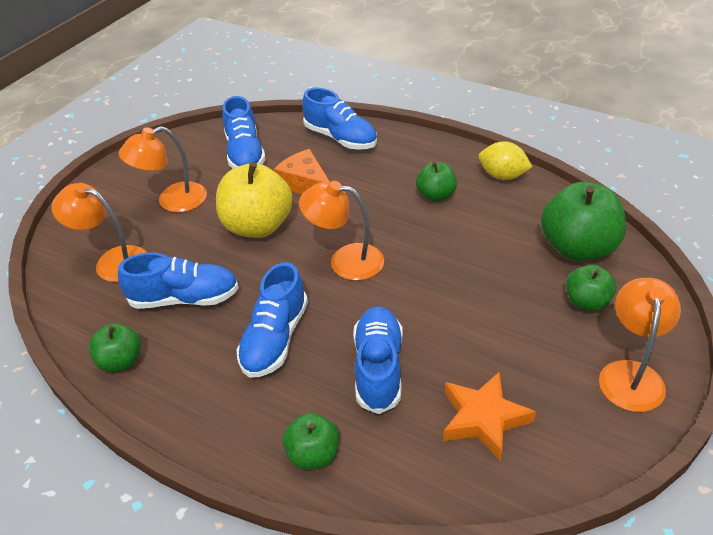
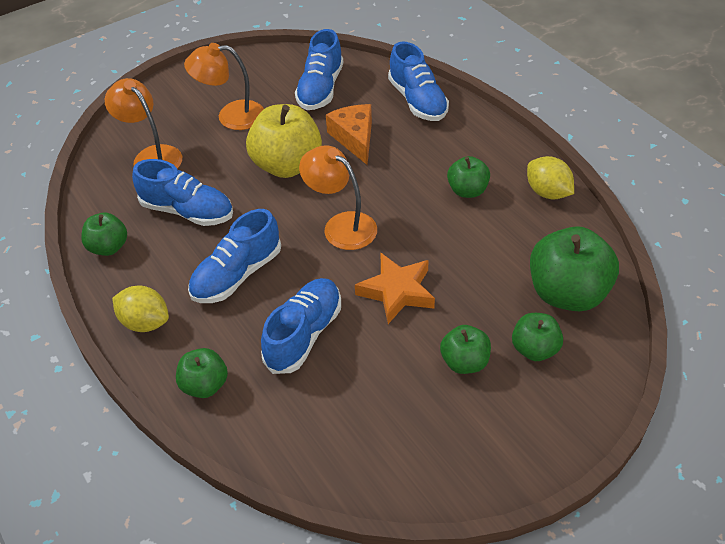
camera: 25 degrees right, 5 degrees up
orange star [443,372,536,461] -> orange star moved to [355,253,435,324]
orange lamp [599,278,681,412] -> none
none -> yellow lemon [112,286,169,332]
none -> green apple [440,325,491,374]

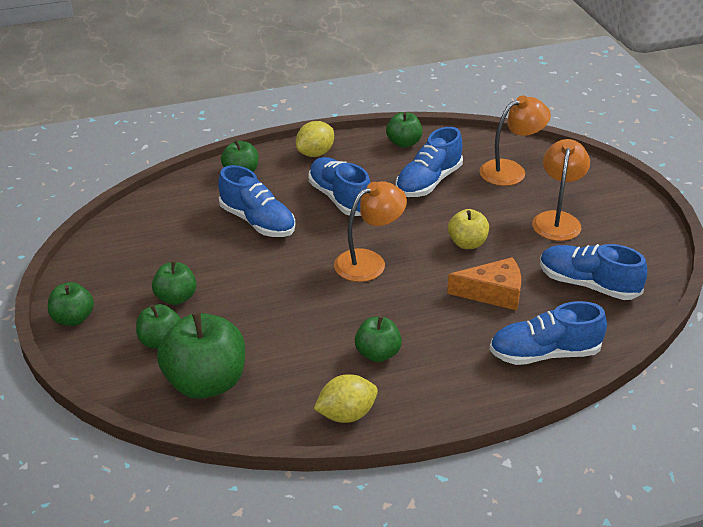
camera: 105 degrees right, 10 degrees down
yellow apple [246,104,322,178] -> yellow apple [448,209,489,249], size x0.55
orange star [355,253,435,324] -> none
none -> green apple [48,282,94,326]

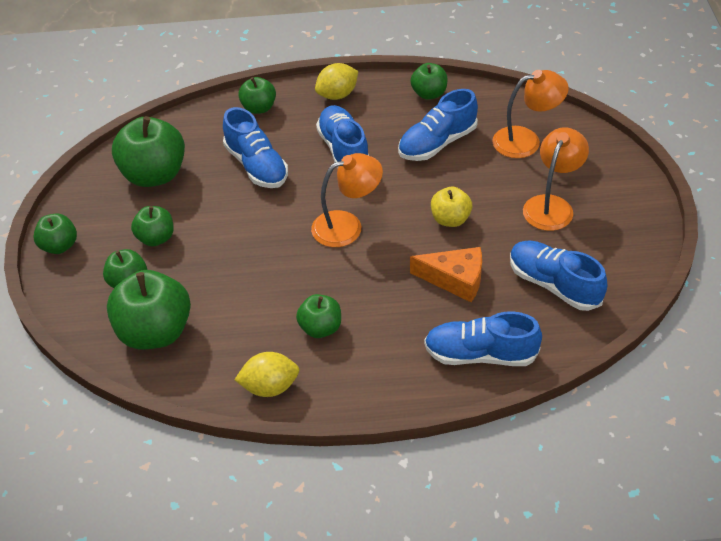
camera: 15 degrees right, 10 degrees up
none -> green apple [112,116,185,187]

